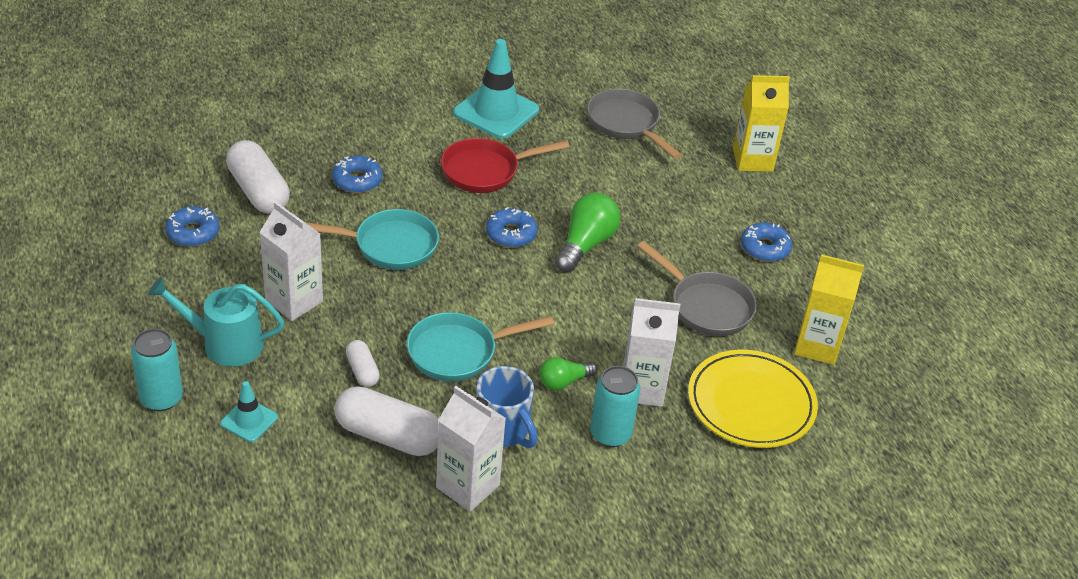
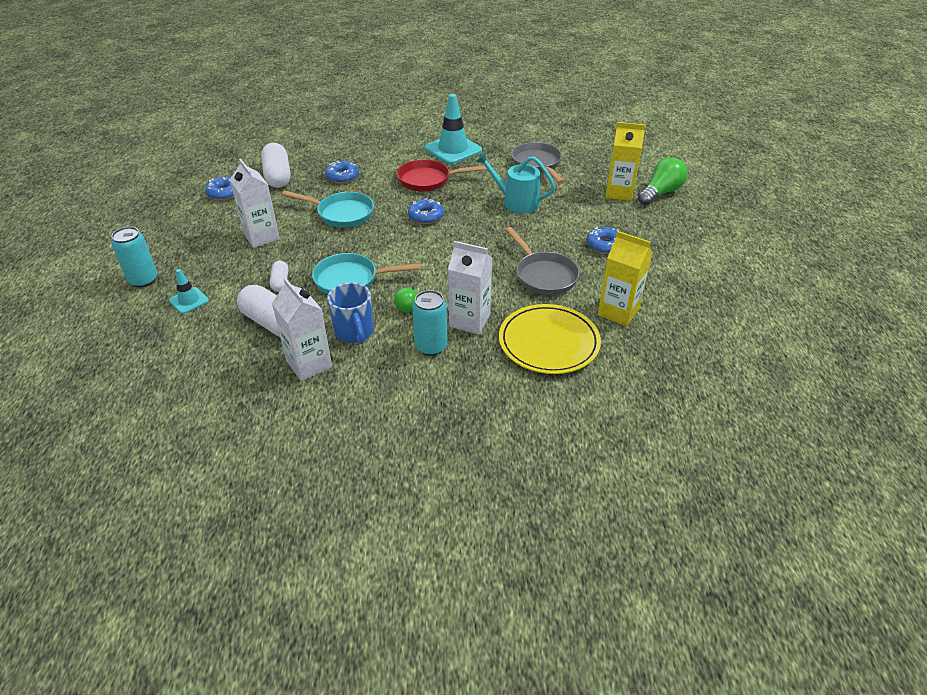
camera: 20 degrees right, 0 degrees up
turquoise watering can [148,277,284,366] -> turquoise watering can moved to [476,152,555,213]
green light bulb [555,193,621,272] -> green light bulb moved to [638,157,687,205]

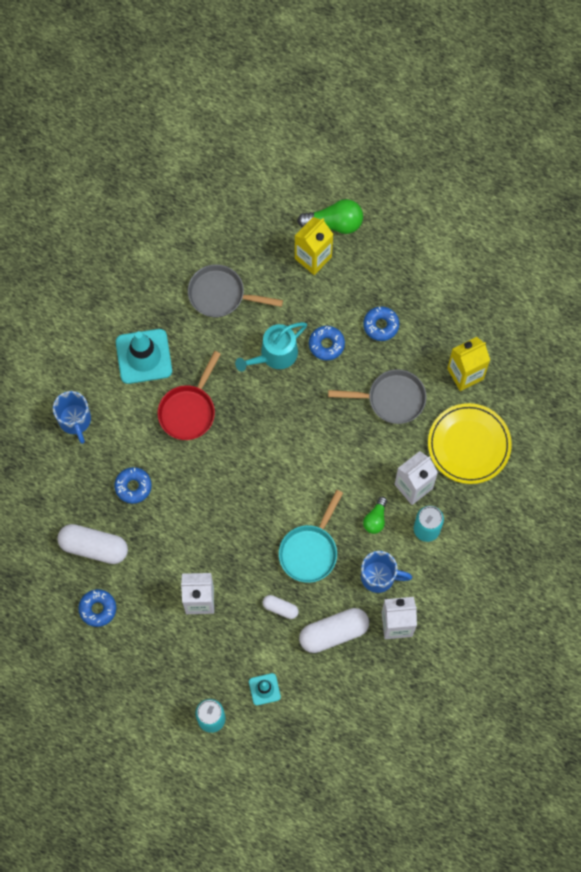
camera: 60 degrees left, 30 degrees up
turquoise pan [282,190,374,228] -> none
blue donut [408,198,444,224] -> blue donut moved to [309,326,345,361]
green light bulb [638,157,687,205] -> green light bulb turned 105 degrees clockwise [297,199,363,234]
none -> blue mug [53,391,91,444]

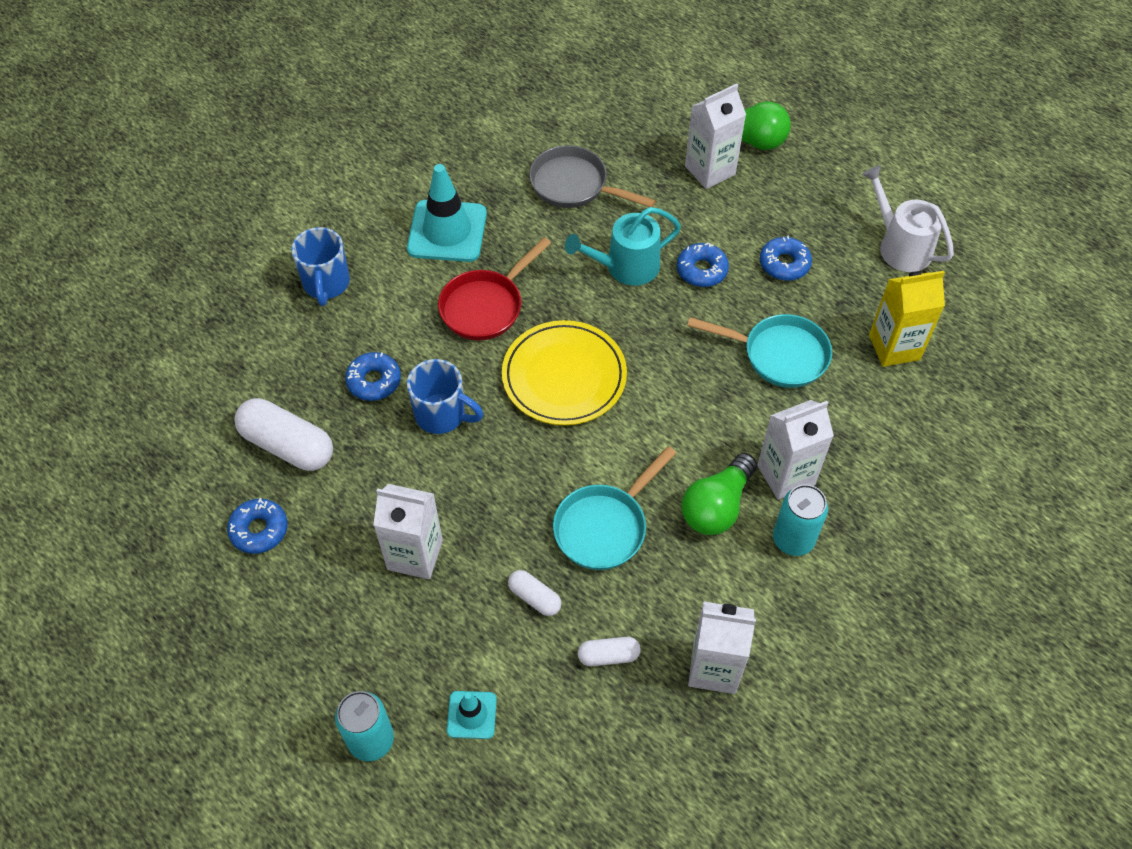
camera: 15 degrees right, 15 degrees down
yellow carton [295,217,333,275] -> white carton [685,83,746,189]
white capsule [299,608,369,653] -> white capsule [578,637,641,666], size x0.52
grey pan [328,369,426,424] -> turquoise pan [687,314,832,388]
blue mug [361,551,412,593] -> blue mug moved to [407,359,484,434]
green light bulb [363,496,387,534] -> green light bulb [681,453,757,535], size x1.66
yellow plate [428,403,512,484] -> yellow plate moved to [502,320,627,425]
none -> white watering can [862,165,954,272]

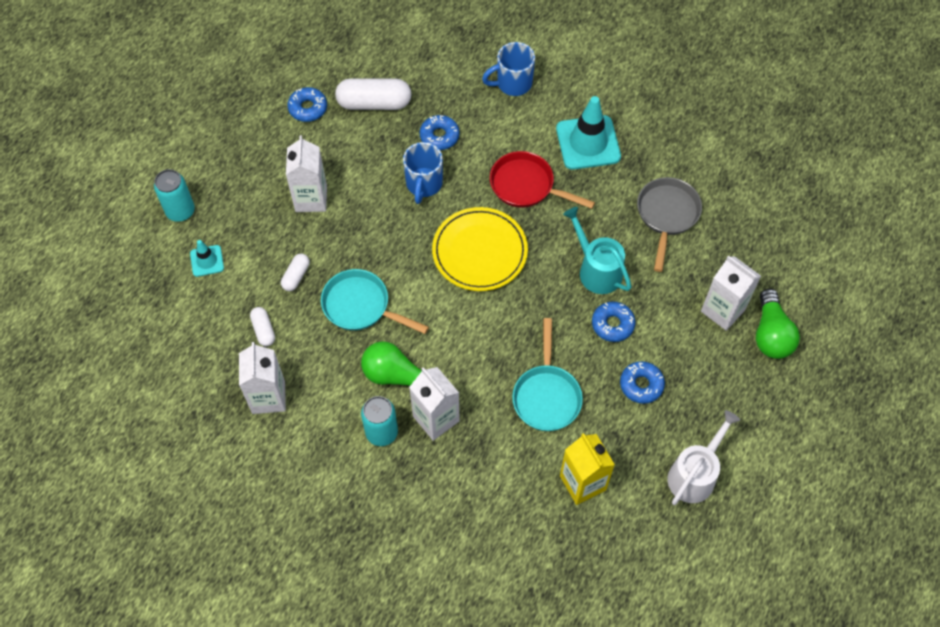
camera: 75 degrees right, 5 degrees up
white capsule [234,398,333,471] -> white capsule turned 75 degrees clockwise [335,78,412,110]

